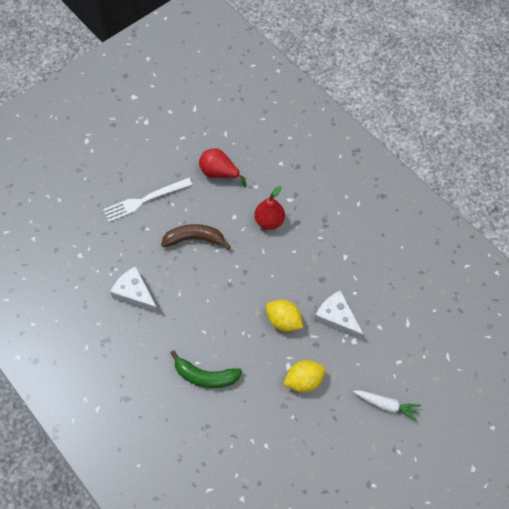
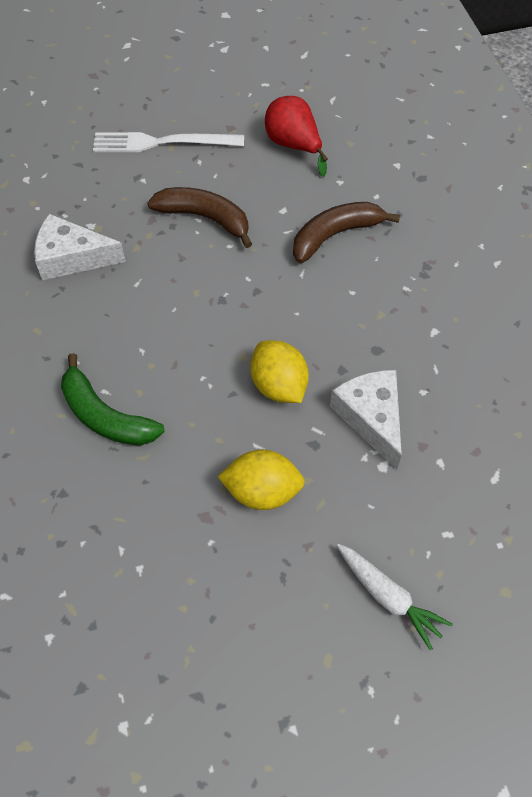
camera: 25 degrees right, 5 degrees down
white cheese [110,266,159,313] -> white cheese turned 60 degrees counterclockwise [34,214,126,280]
red pear [254,186,285,230] -> brown banana [293,202,400,263]

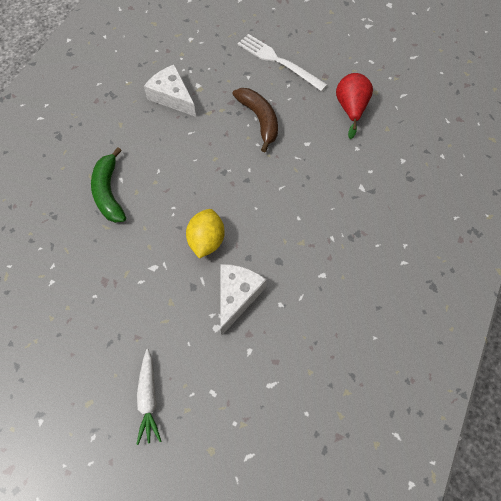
camera: 40 degrees right, 5 degrees up
yellow lemon [218,450,305,510] -> none
brown banana [293,202,400,263] -> none

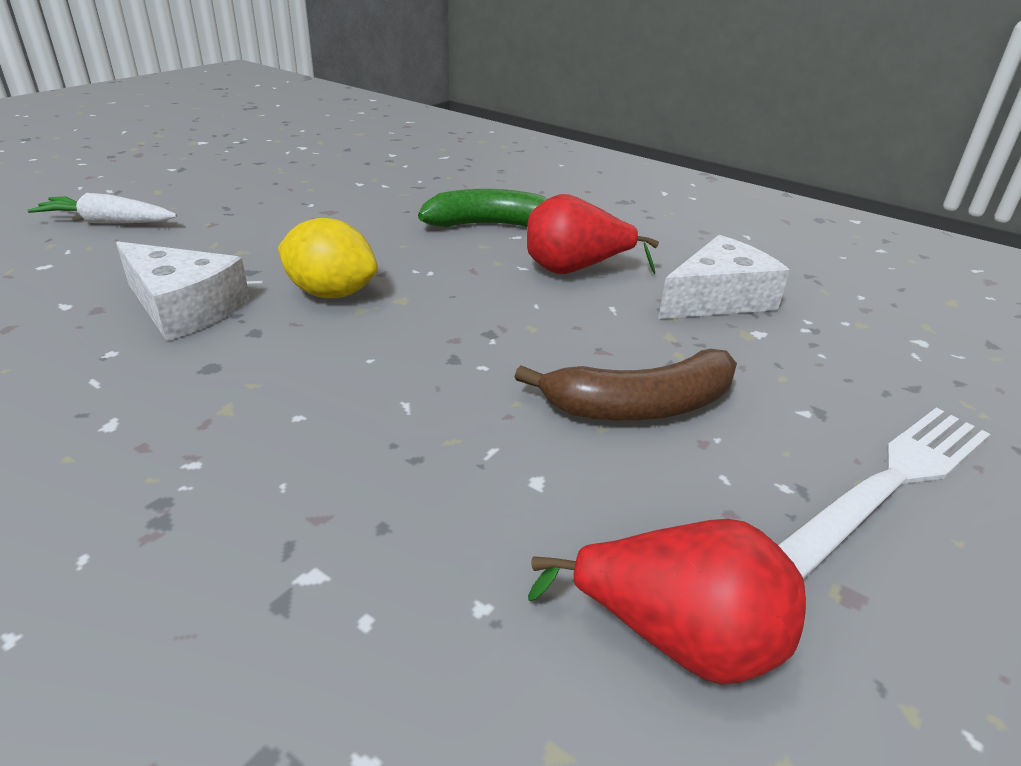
camera: 100 degrees right, 30 degrees down
none -> red pear [527,194,659,274]

